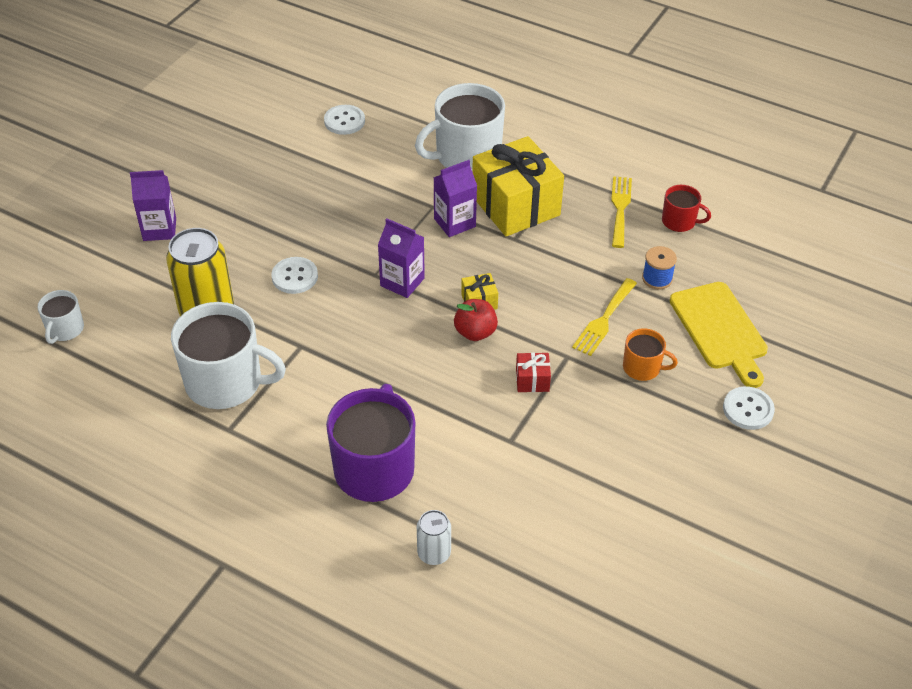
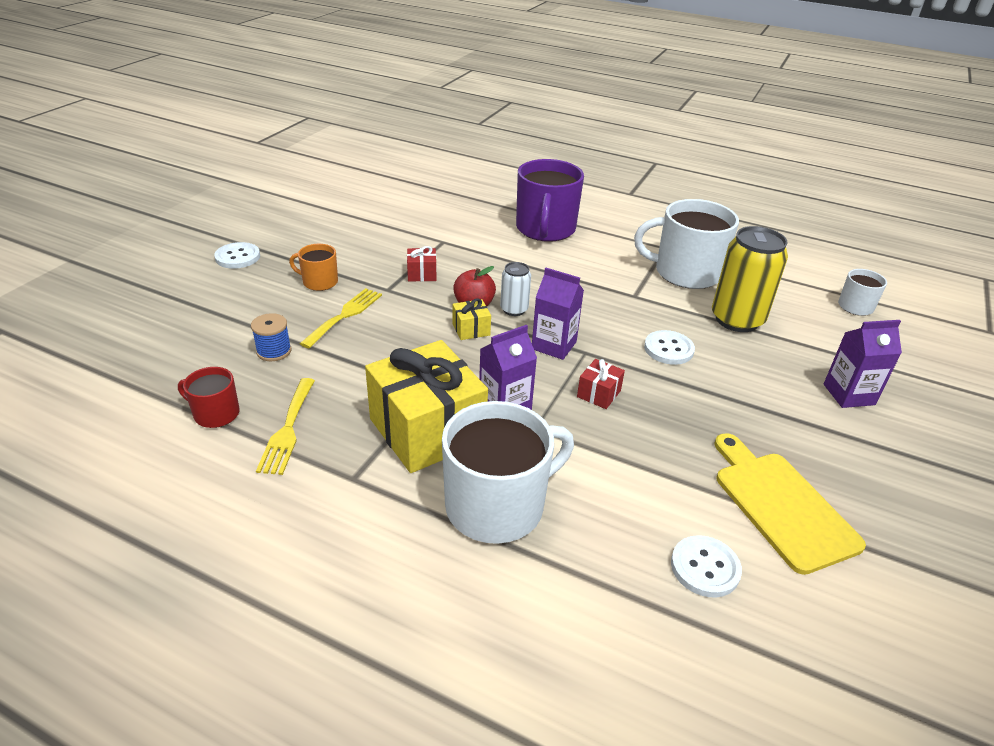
camera: 175 degrees right, 10 degrees down
white can [417,510,451,565] -> white can moved to [500,262,531,316]
yellow cutting board [670,282,768,388] -> yellow cutting board moved to [715,433,866,575]
none -> red gift [577,359,625,409]

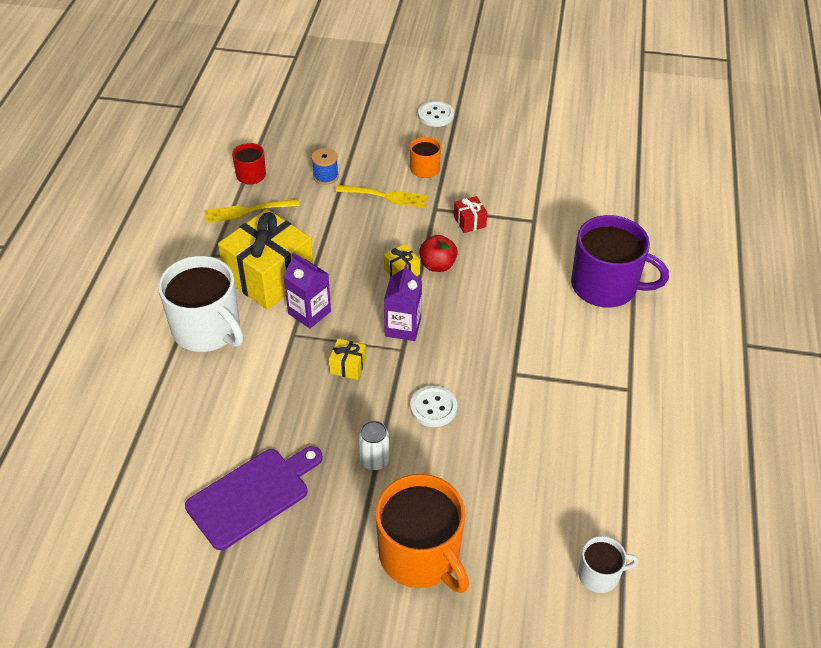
camera: 75 degrees right, 10 degrees up
white can [500,262,531,316] -> white can moved to [358,421,389,470]
purple mug [516,159,584,242] -> purple mug turned 150 degrees counterclockwise [571,215,669,308]
red gift [577,359,625,409] -> yellow gift [329,339,366,380]
white mug [634,199,739,289] -> none
white button [671,535,742,598] -> none
yellow can [712,226,788,332] -> none
yellow cutting board [715,433,866,575] -> purple cutting board [185,446,323,550]
purple carton [824,320,902,408] -> orange mug [375,474,469,593]

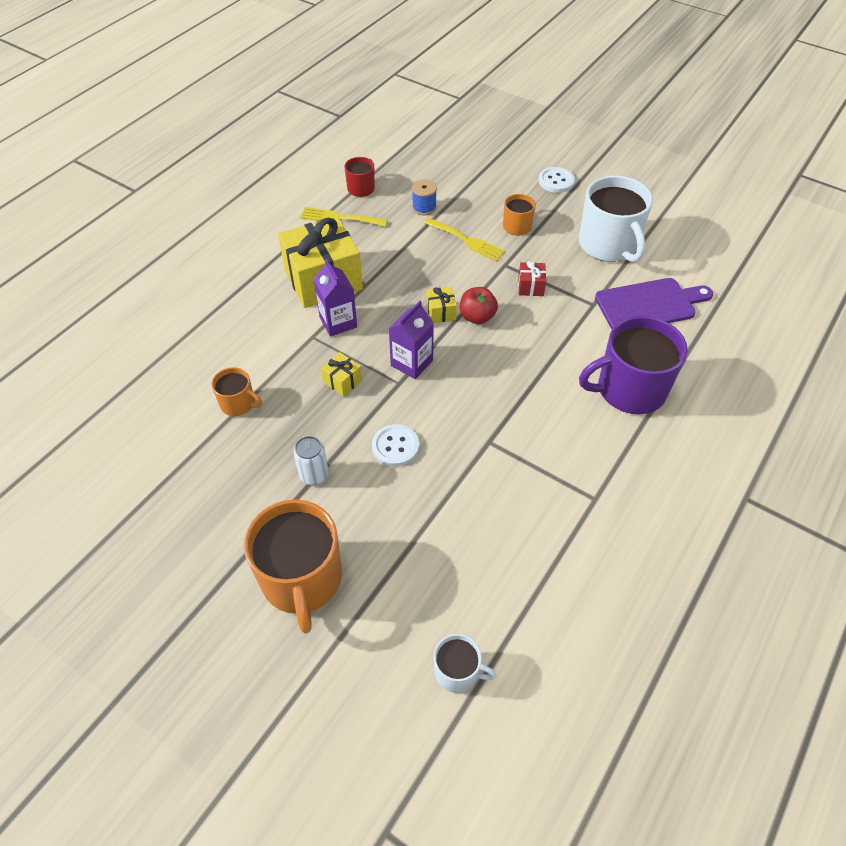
camera: 25 degrees right, 5 degrees up
white mug [158,256,244,352] -> white mug moved to [579,176,653,262]
purple cutting board [185,446,323,550] -> purple cutting board moved to [595,278,713,329]
purple mug [571,215,669,308] -> purple mug turned 120 degrees clockwise [579,316,688,414]
none -> orange mug [212,367,262,416]

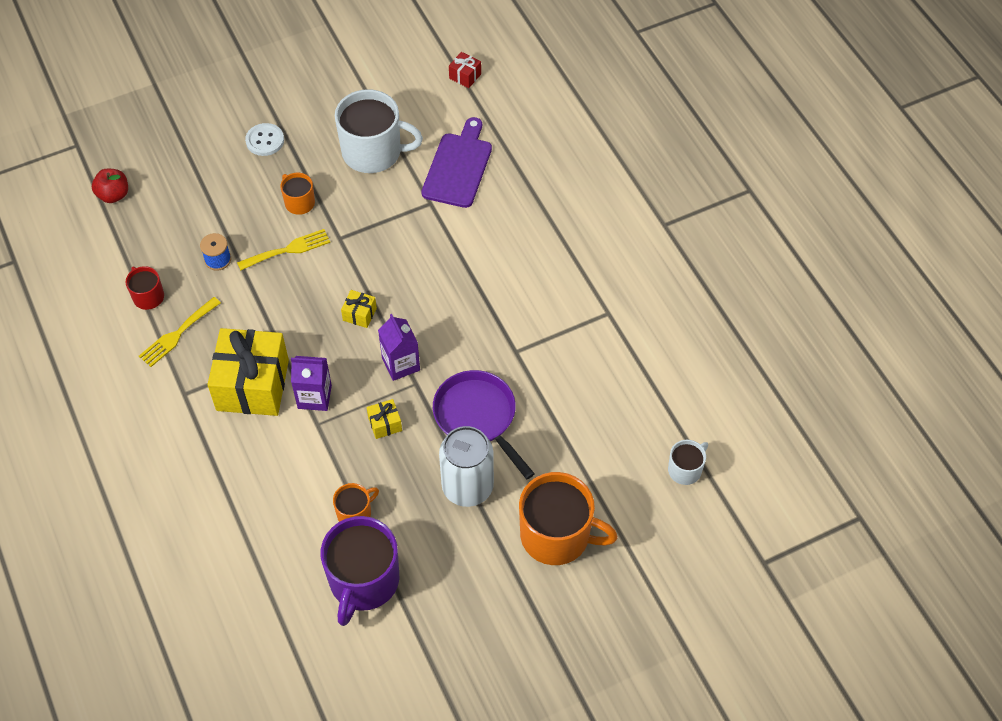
camera: 60 degrees left, 5 degrees up
white can [294,436,329,485] -> white can [439,426,494,507], size x1.92
white button [372,424,419,467] -> purple pan [433,370,535,479]
red apple [460,287,498,324] -> red apple moved to [92,169,128,203]
red gift [518,261,546,296] -> red gift moved to [449,52,481,88]
purple mug [579,316,688,414] -> purple mug moved to [321,516,399,626]

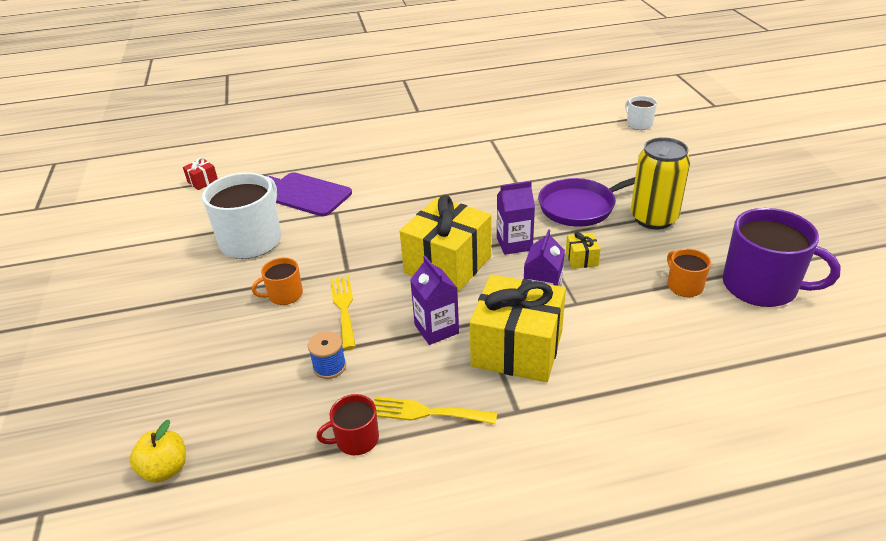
camera: 75 degrees left, 20 degrees down
red apple [92,169,128,203] -> yellow apple [130,420,186,483]
yellow fork [139,297,221,367] -> yellow fork turned 135 degrees clockwise [374,397,497,424]
white button [245,123,284,156] -> none
yellow gift [341,290,377,328] -> yellow gift [400,195,491,292], size x2.41
white can [439,426,494,507] -> yellow can [631,137,690,229]
orange mug [519,472,618,565] -> none
none -> purple carton [410,256,459,345]

